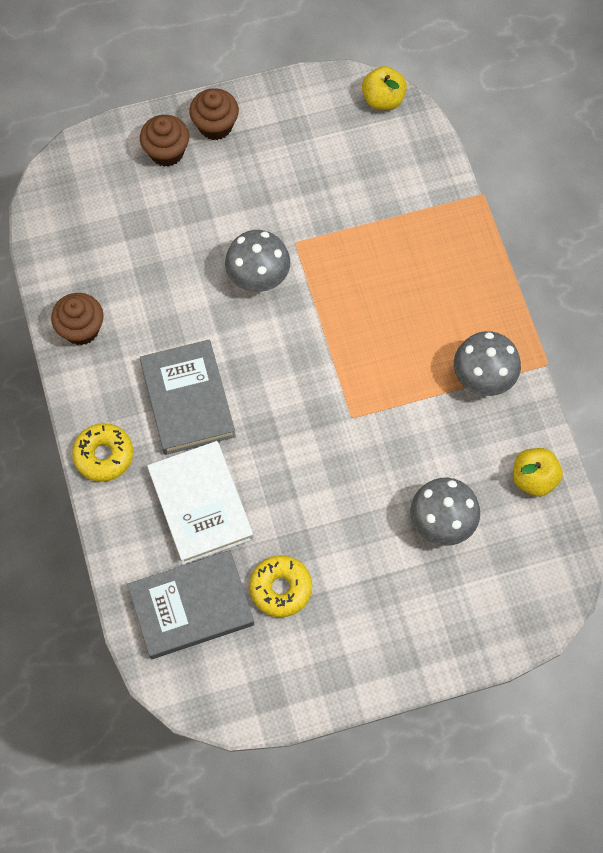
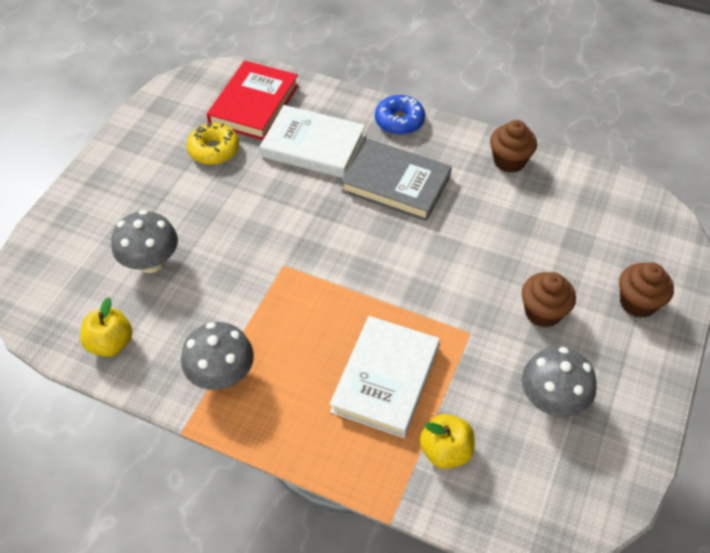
camera: 130 degrees right, 15 degrees down
yellow donut [72,423,133,482] -> blue donut [375,95,425,135]
grey book [127,550,254,659] -> red book [207,61,299,140]
brown cupcake [189,88,239,140] -> brown cupcake moved to [522,272,576,327]
grey mushroom [225,230,290,292] -> grey mushroom moved to [522,347,597,417]
yellow apple [362,66,407,110] -> yellow apple moved to [420,414,475,469]
none -> white book [330,316,440,438]

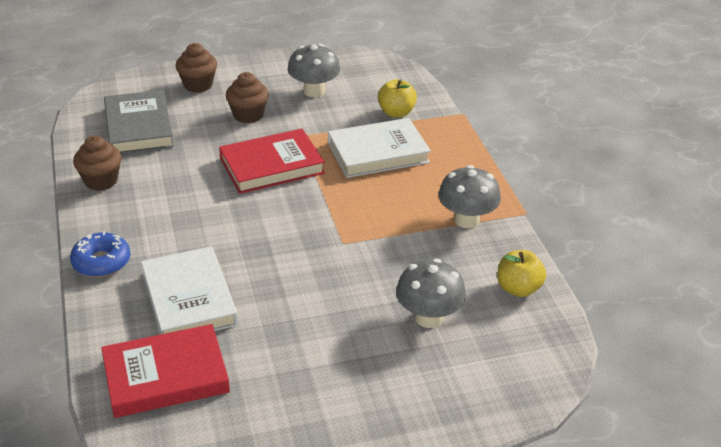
camera: 130 degrees left, 15 degrees down
yellow donut [187,123,239,165] -> none
grey book [341,139,452,221] -> grey book moved to [104,90,174,154]
none -> red book [219,129,325,194]

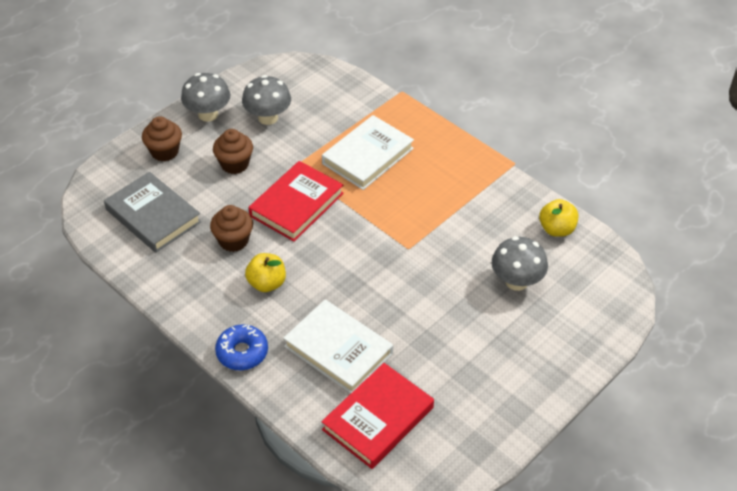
camera: 30 degrees left, 10 degrees up
brown cupcake [73,135,121,191] -> brown cupcake moved to [210,205,253,252]
yellow apple [378,79,417,117] -> yellow apple moved to [245,253,286,292]
grey mushroom [438,165,501,228] -> grey mushroom moved to [181,73,230,122]

